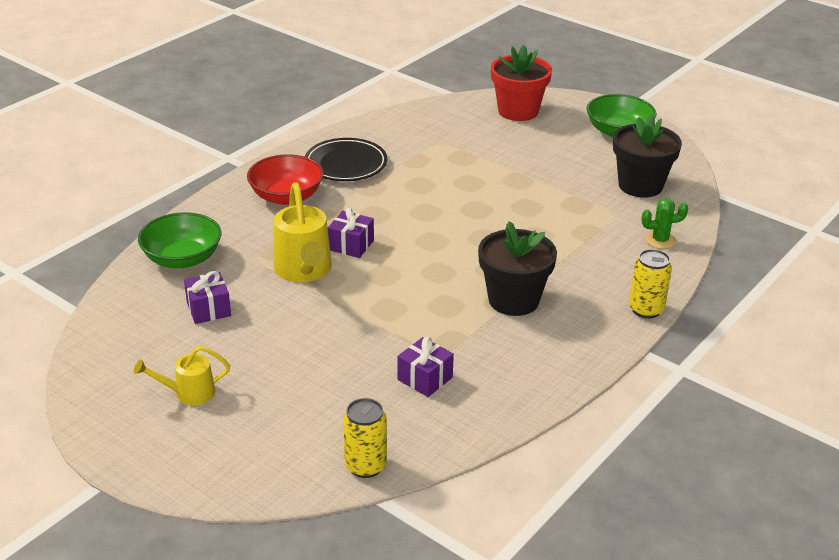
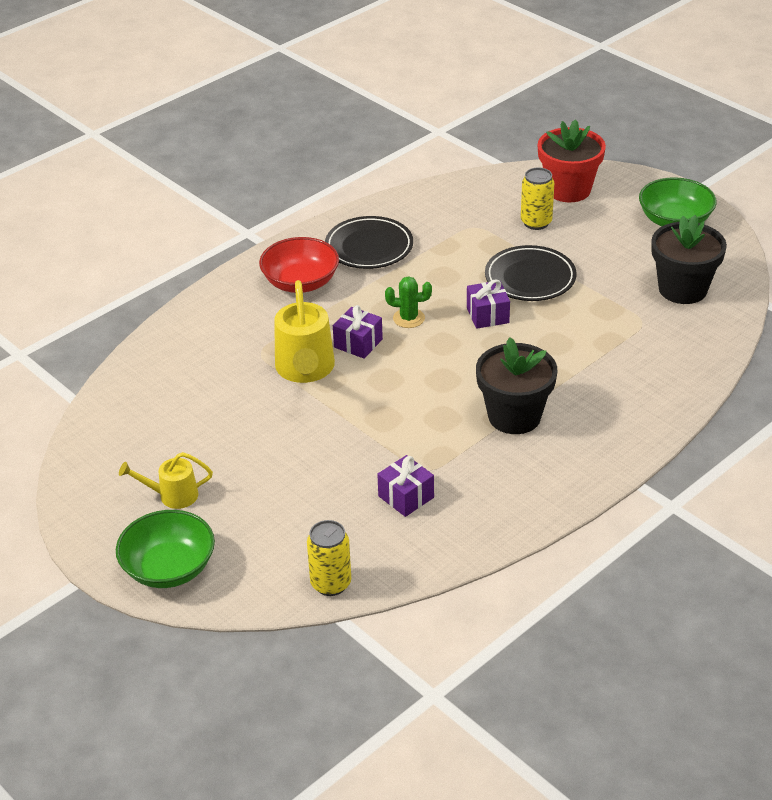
camera: 10 degrees right, 5 degrees up
green bowl [138,212,221,268] -> green bowl moved to [116,510,215,588]
purple gift [184,271,231,324] -> purple gift moved to [467,279,510,329]
yellow can [629,249,672,319] -> yellow can moved to [521,168,554,230]
green cactus [642,198,688,249] -> green cactus moved to [385,276,432,328]
none -> black plate [485,245,577,301]

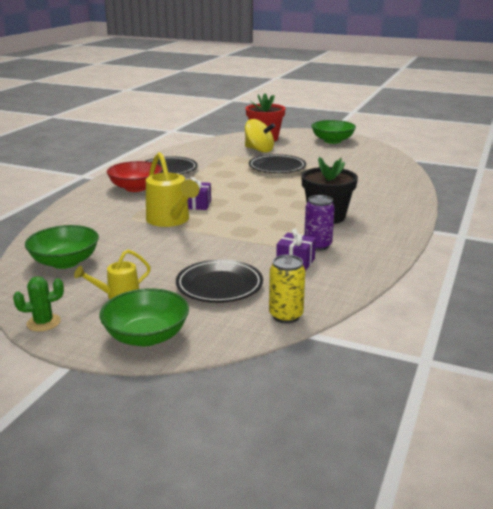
camera: 25 degrees left, 15 degrees down
green cactus [385,276,432,328] -> green cactus moved to [13,276,64,332]
purple gift [467,279,510,329] -> none
yellow can [521,168,554,230] -> yellow spinning top [245,119,275,153]
black flower pot [651,215,727,304] -> none
none -> green bowl [25,225,99,269]
none -> black plate [176,259,263,303]
none -> purple can [304,195,335,251]

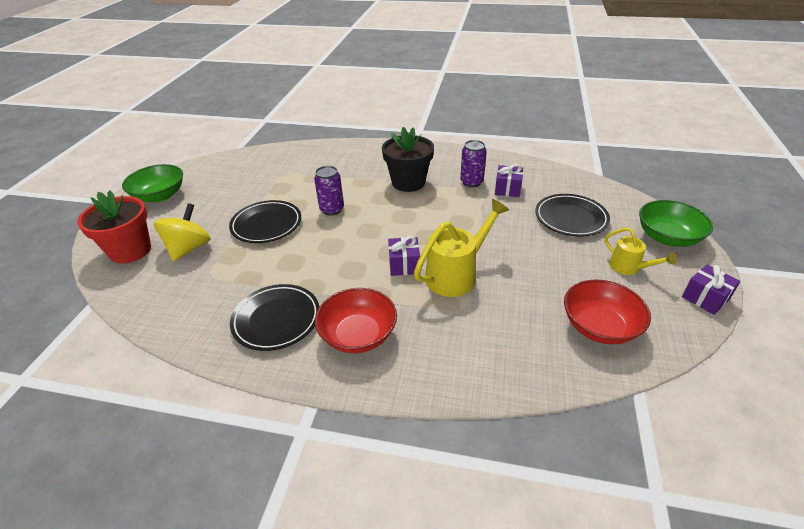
camera: 100 degrees left, 15 degrees up
green cactus [13,276,64,332] -> purple gift [682,265,740,315]
green bowl [25,225,99,269] -> red bowl [564,279,651,344]
yellow can [269,255,305,323] -> none
none -> purple can [314,166,344,216]

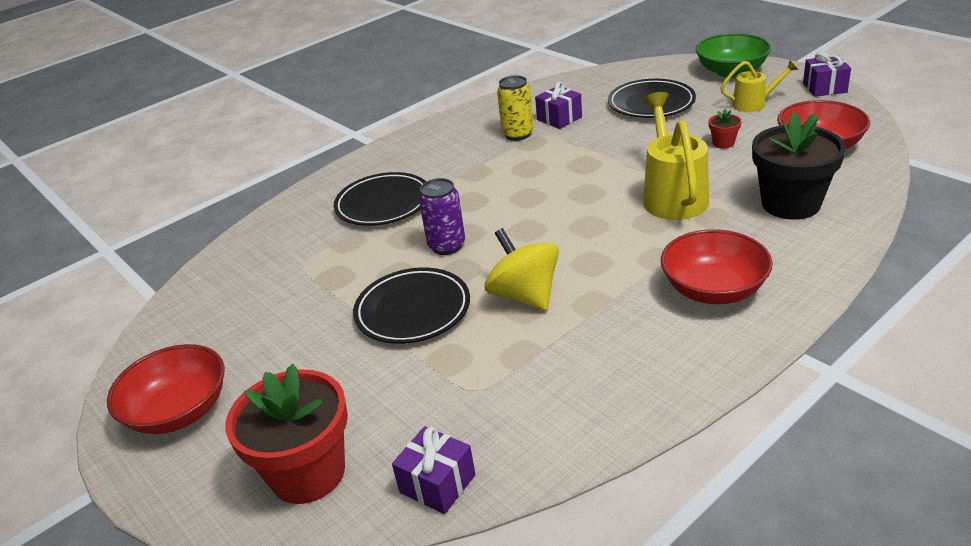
camera: 50 degrees left, 5 degrees down
green bowl [122,164,183,202] -> red bowl [107,344,225,434]
yellow spinning top [154,203,211,261] -> yellow spinning top moved to [484,228,559,311]
black plate [230,284,319,351] -> black plate moved to [334,172,426,226]
black flower pot [382,127,434,192] -> black flower pot moved to [752,112,846,220]
purple gift [388,236,420,276] -> purple gift moved to [392,426,476,514]
purple can [460,140,487,187] -> yellow can [497,75,534,141]
none -> red flower pot [709,109,742,149]

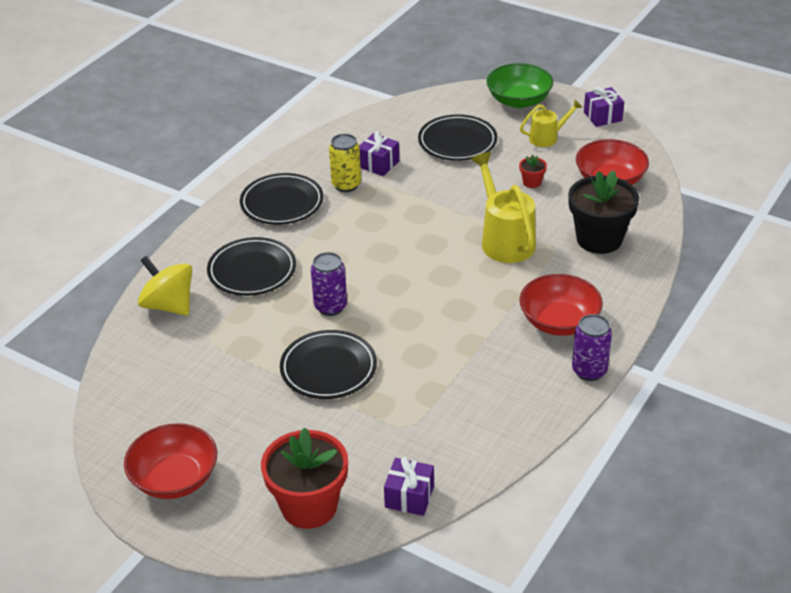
camera: 20 degrees left, 5 degrees up
yellow spinning top [484,228,559,311] -> yellow spinning top moved to [138,256,192,316]
none -> black plate [240,173,324,225]
none -> purple can [572,314,612,381]

